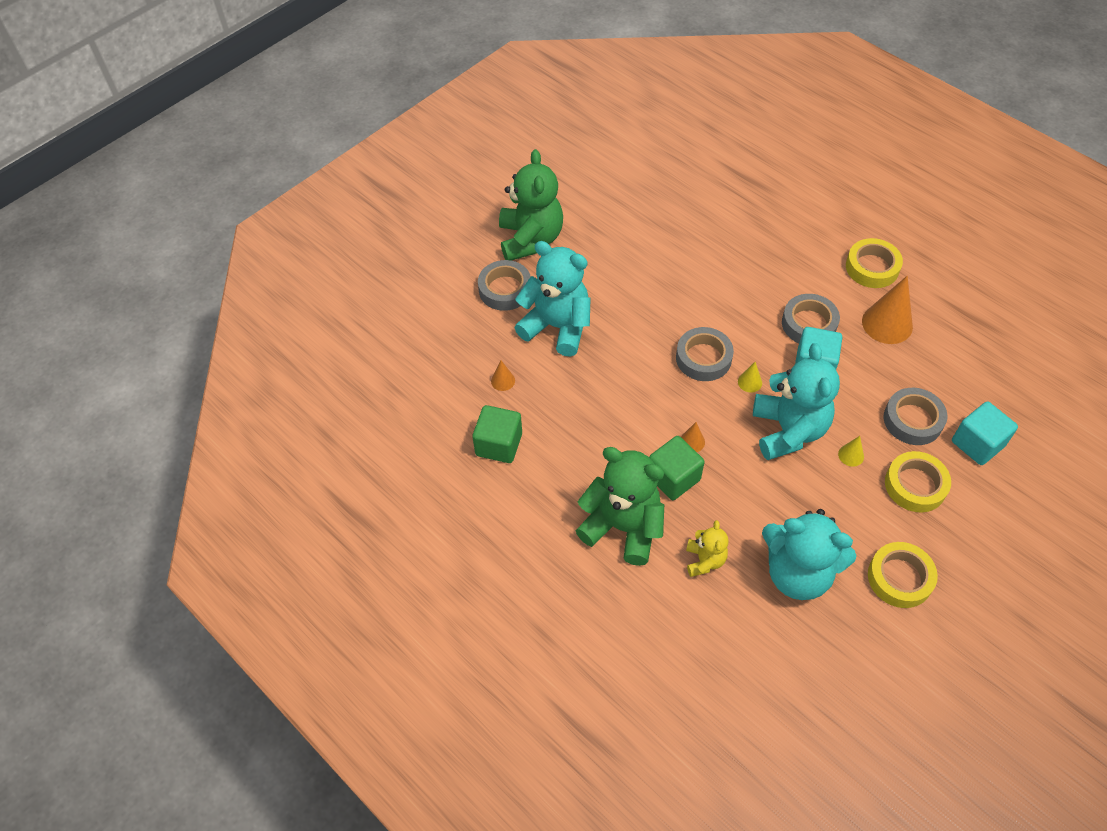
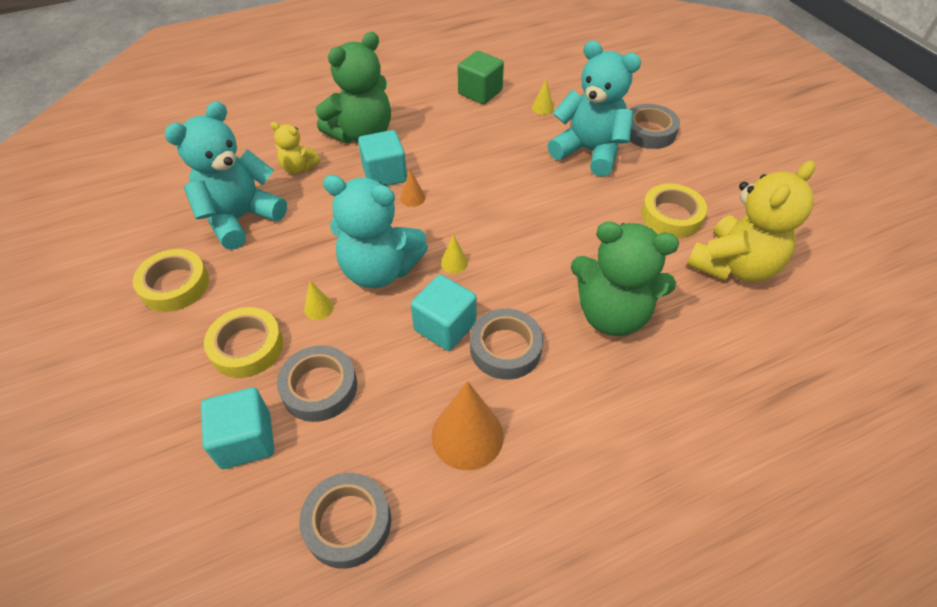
camera: 110 degrees right, 5 degrees down
orange cone [491,360,515,391] -> yellow cone [532,80,554,115]
green teddy bear [499,149,563,261] -> green teddy bear moved to [571,222,679,336]
turquoise teddy bear [514,241,591,357] -> turquoise teddy bear turned 105 degrees counterclockwise [548,41,641,177]
green cube [649,436,705,500] -> turquoise cube [358,130,407,186]
grey tape [676,327,734,381] -> grey tape moved to [299,473,391,568]
yellow tape [846,238,903,288] -> yellow tape moved to [641,184,707,238]
none -> yellow teddy bear [687,161,815,282]

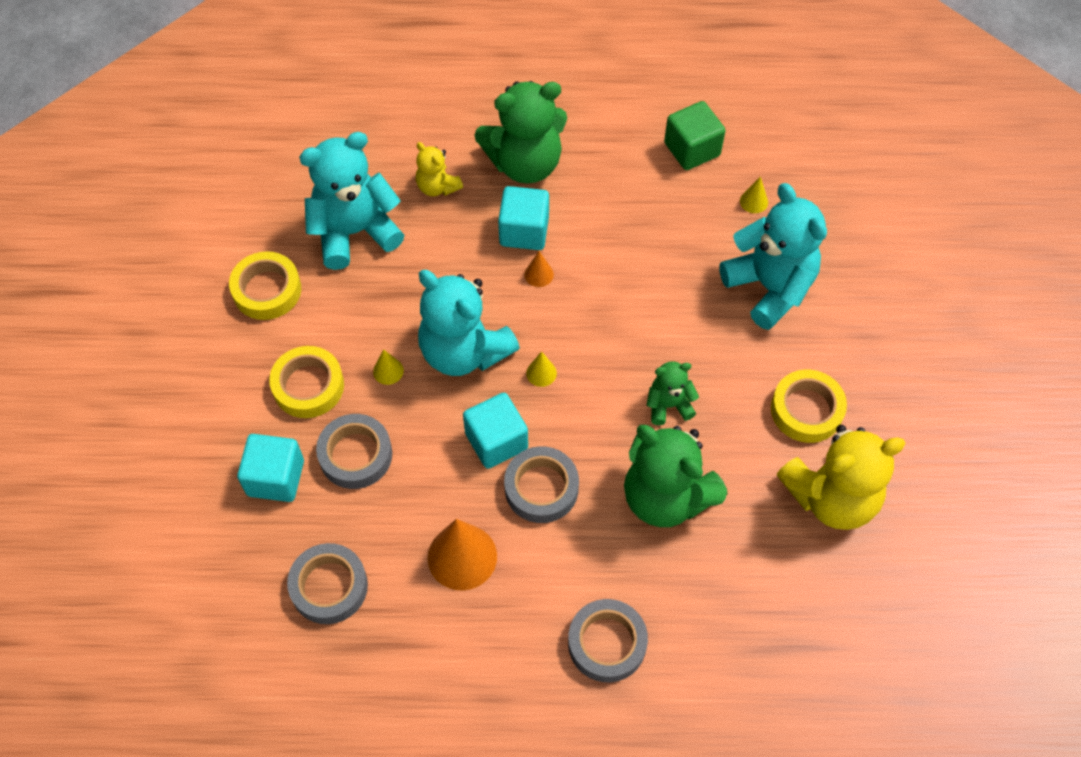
camera: 25 degrees right, 10 degrees up
grey tape [629,104,680,149] -> grey tape moved to [568,599,648,682]
none -> green teddy bear [647,361,699,425]

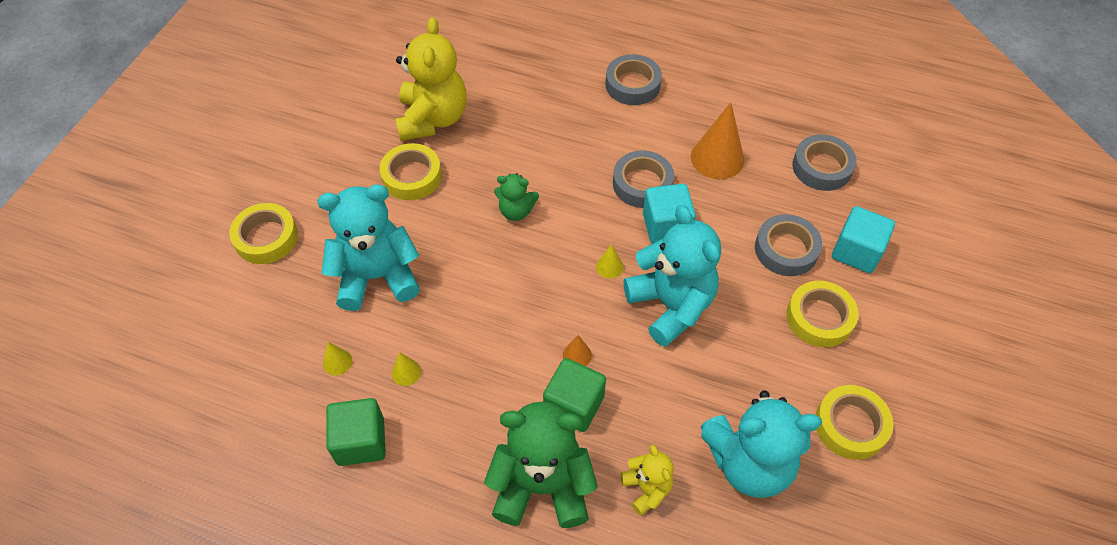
camera: 160 degrees left, 5 degrees down
yellow cone [373,349,404,385] -> yellow cone moved to [391,352,421,386]
turquoise cube [498,186,549,250] -> green cube [543,358,606,432]
green teddy bear [624,425,728,527] -> none
turquoise teddy bear [719,183,827,330] -> turquoise teddy bear turned 90 degrees clockwise [317,184,420,311]
yellow teddy bear [776,425,906,530] -> yellow teddy bear turned 90 degrees clockwise [396,17,467,141]
none -> yellow tape [229,203,298,264]

